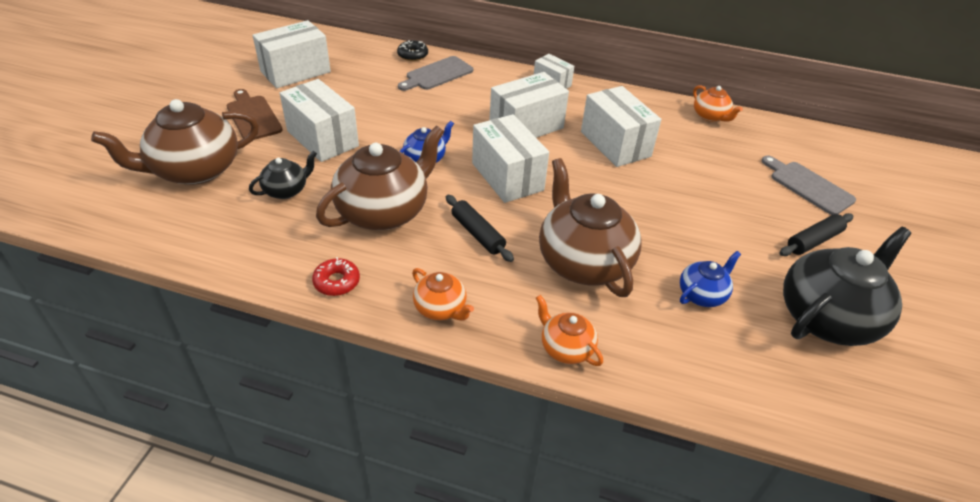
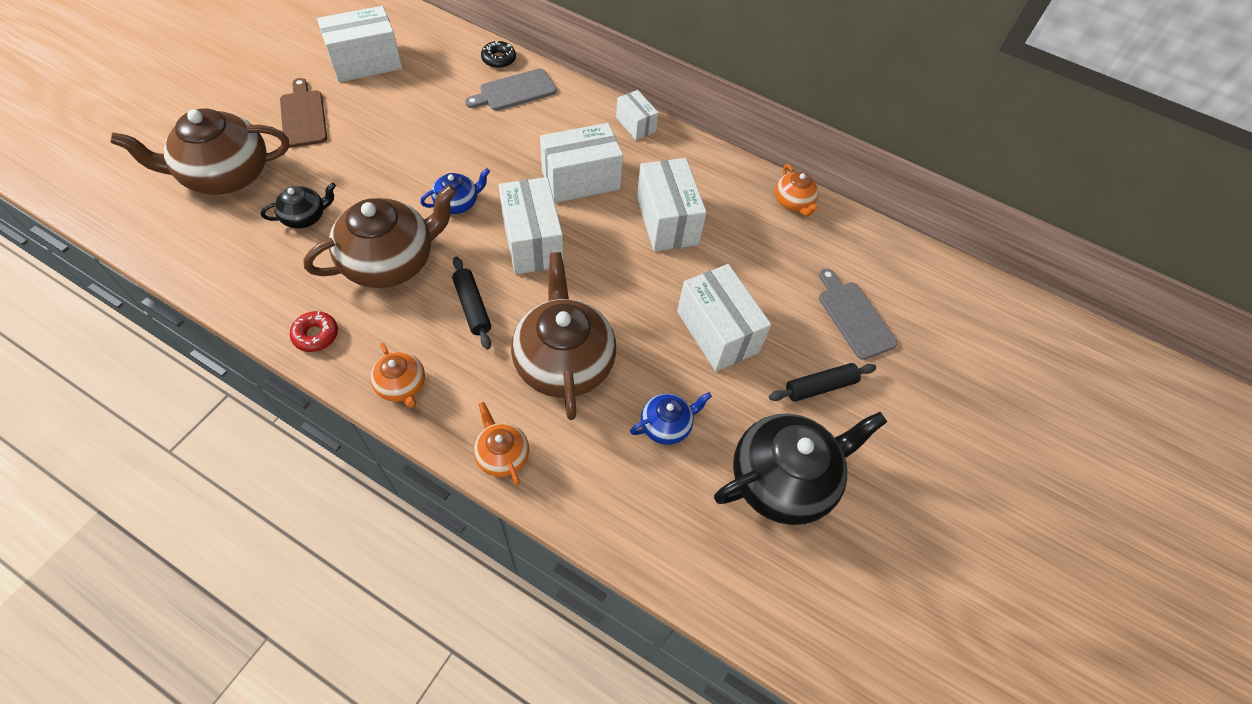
camera: 10 degrees right, 15 degrees up
white box [280,79,359,162] -> white box moved to [677,264,771,372]

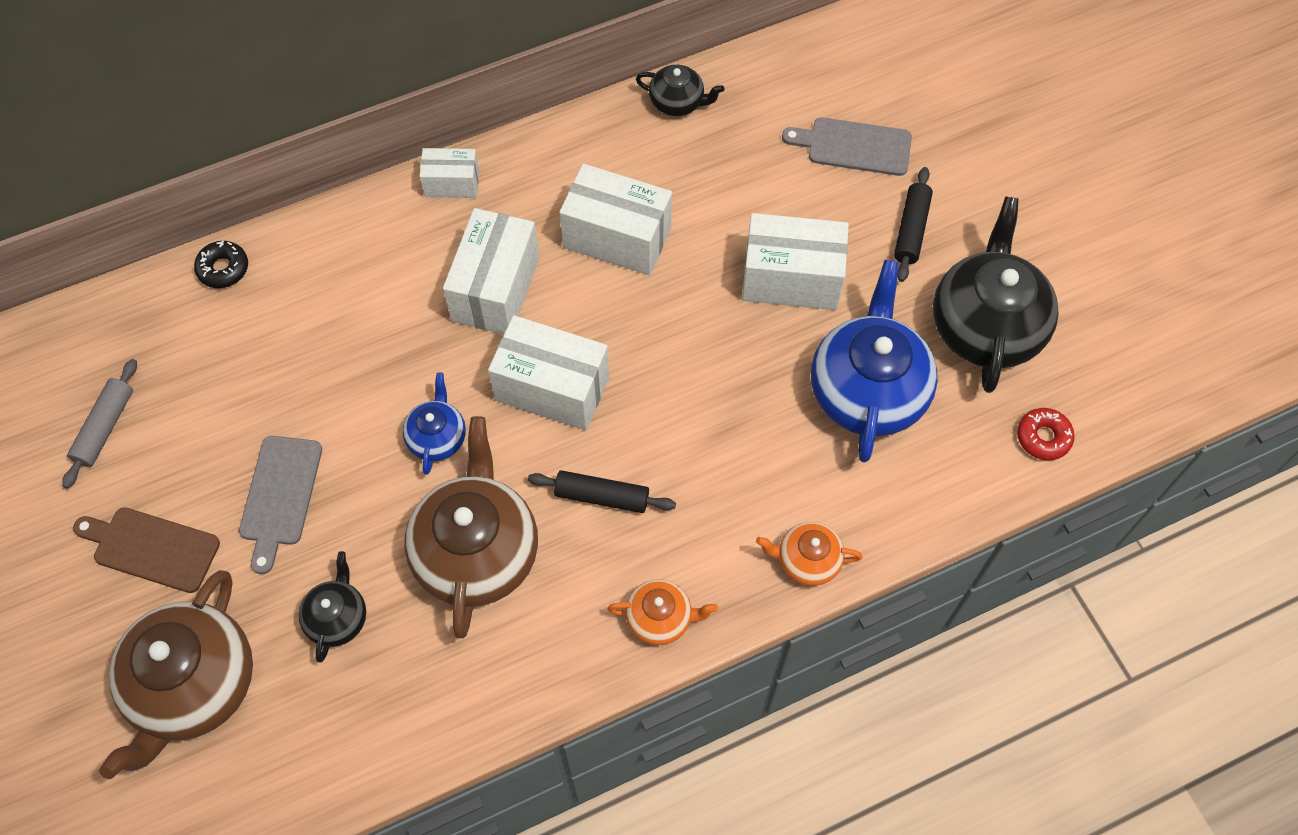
camera: 50 degrees left, 5 degrees up
red donut [290,311,338,352] -> red donut moved to [1017,408,1075,460]
white box [317,6,402,82] -> grey rolling pin [62,359,137,488]
grey cutting board [465,69,556,111] -> grey cutting board moved to [239,436,322,574]
brown teapot [511,252,616,420] -> none
blue teapot [630,392,712,445] -> blue teapot [811,260,938,463], size x2.01
orange teapot [775,164,819,216] -> black teapot [636,65,725,116]

